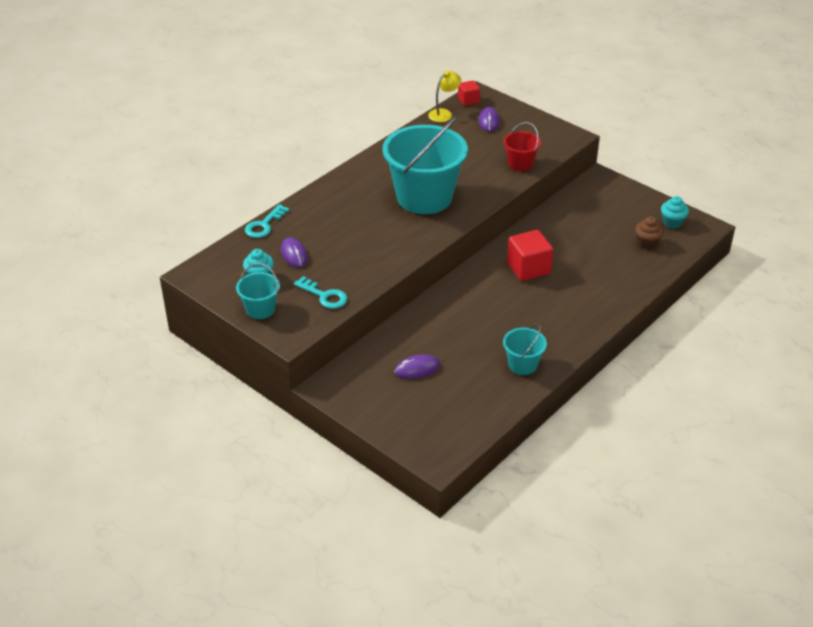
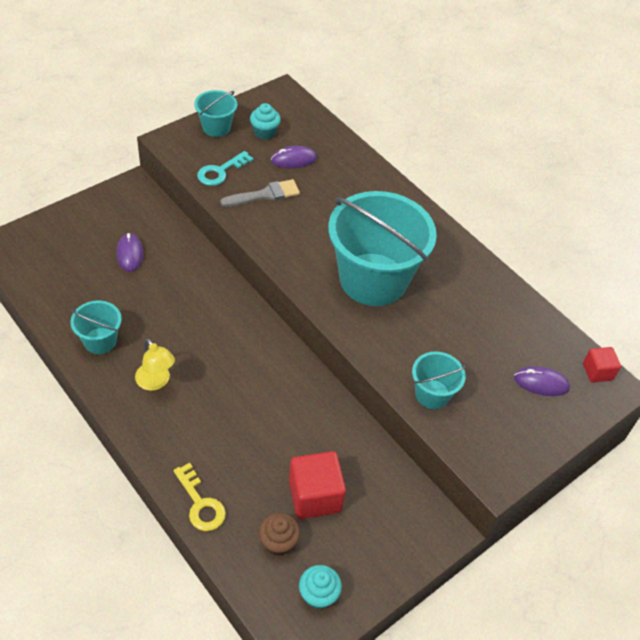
camera: 95 degrees right, 10 degrees up
turquoise key [245,204,289,238] -> none
yellow lamp [428,71,461,122] -> yellow lamp moved to [135,338,175,391]
red bucket [503,122,541,171] -> turquoise bucket [412,351,466,409]
red cube [507,230,553,281] -> red cube moved to [289,451,346,519]
none -> yellow key [173,463,226,531]
none -> grey brush [220,179,300,207]

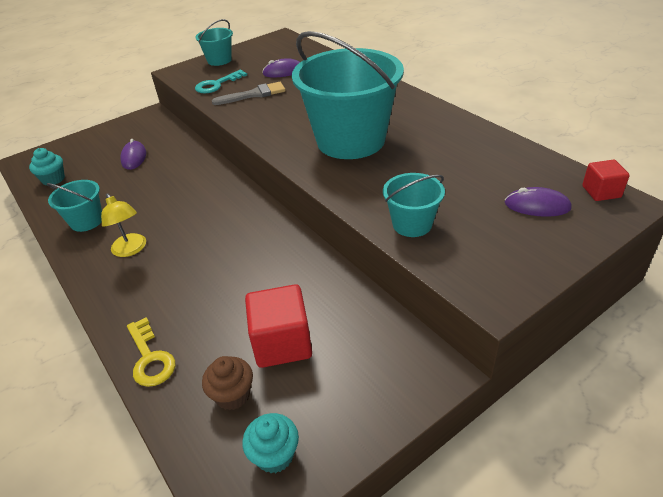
camera: 10 degrees right, 10 degrees down
turquoise cupcake [250,103,281,140] -> turquoise cupcake moved to [29,148,65,186]

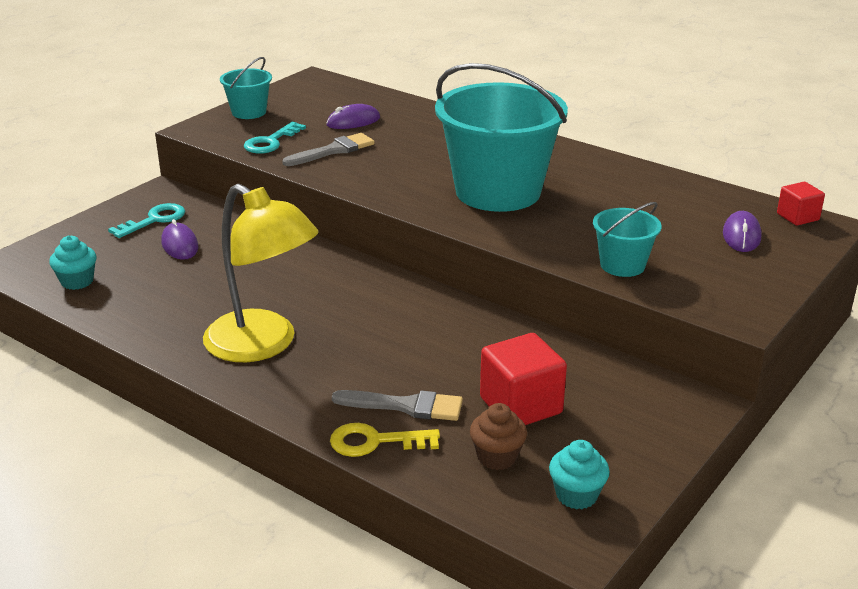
camera: 20 degrees left, 10 degrees down
turquoise bucket [47,180,102,232] -> none
yellow lamp [101,193,146,257] -> yellow lamp [203,184,319,362], size x1.97
yellow key [127,317,176,387] -> yellow key turned 135 degrees clockwise [330,423,440,457]
purple mouse [505,187,572,217] -> purple mouse turned 75 degrees counterclockwise [723,211,762,252]
none -> turquoise key [108,203,185,238]
none -> grey brush [332,390,463,421]

